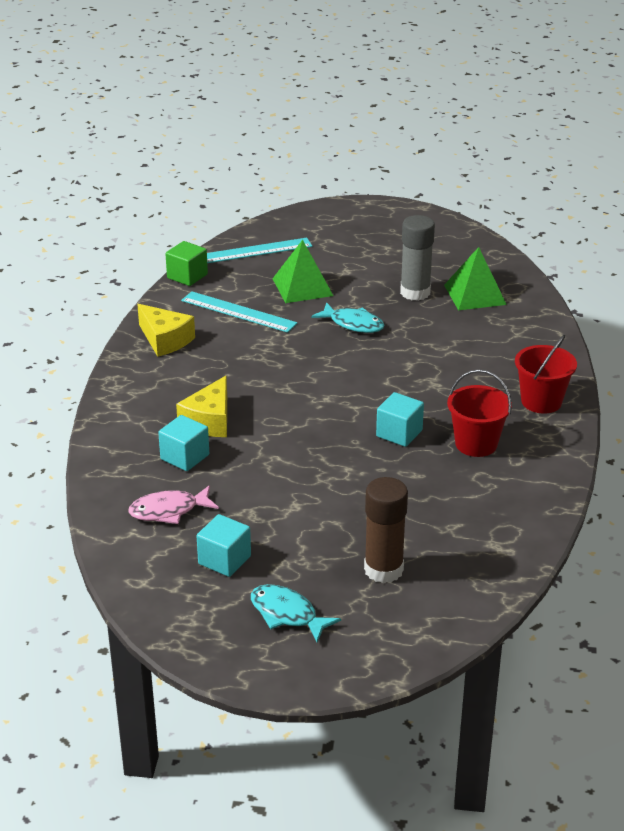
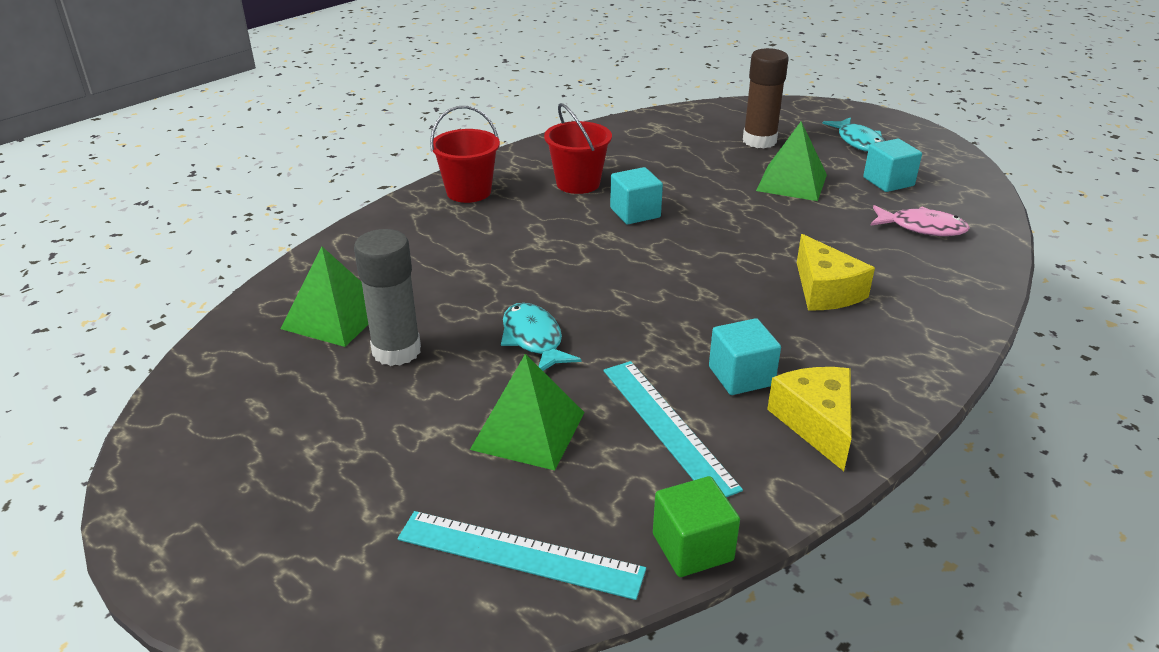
camera: 145 degrees left, 0 degrees up
turquoise cube [158,415,209,471] -> turquoise cube moved to [709,318,781,395]
yellow cheese [176,376,227,437] -> yellow cheese turned 105 degrees clockwise [797,234,875,310]
none -> green pyramid [756,121,827,201]

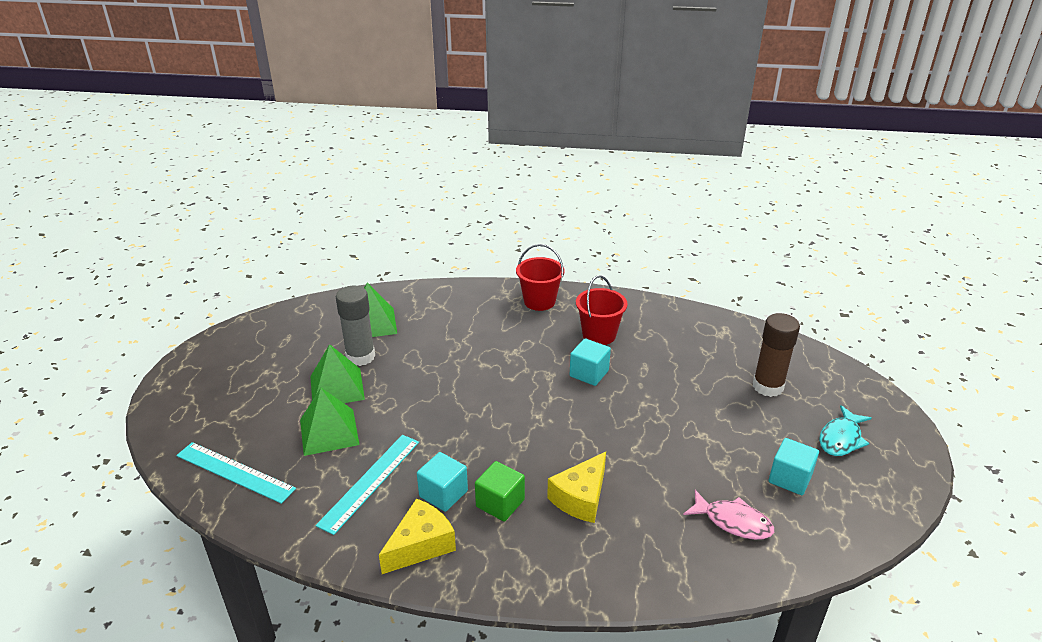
camera: 55 degrees right, 0 degrees up
turquoise ruler [398,511,646,600] -> turquoise ruler turned 45 degrees counterclockwise [176,442,296,504]
turquoise fish [501,303,581,371] -> none
green cube [653,476,740,577] -> green cube moved to [475,461,525,522]
green pyramid [756,121,827,201] -> green pyramid moved to [310,344,365,403]
pink fish [870,205,970,236] -> pink fish turned 45 degrees counterclockwise [683,490,774,540]

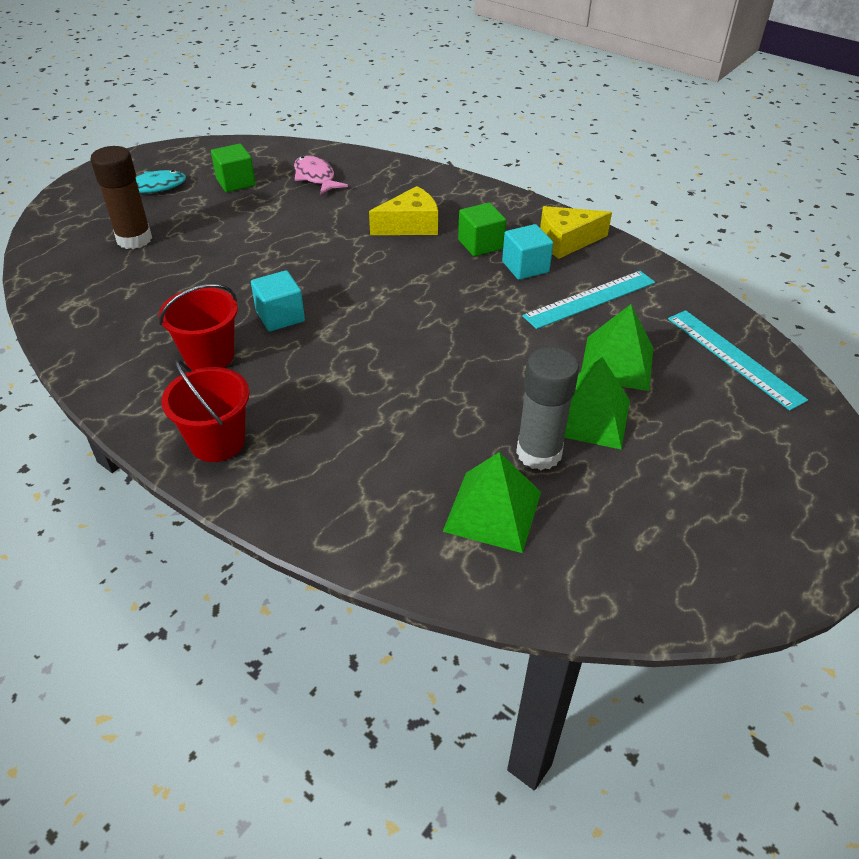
camera: 150 degrees left, 10 degrees up
turquoise cube [769,438,819,495] -> green cube [211,144,256,192]

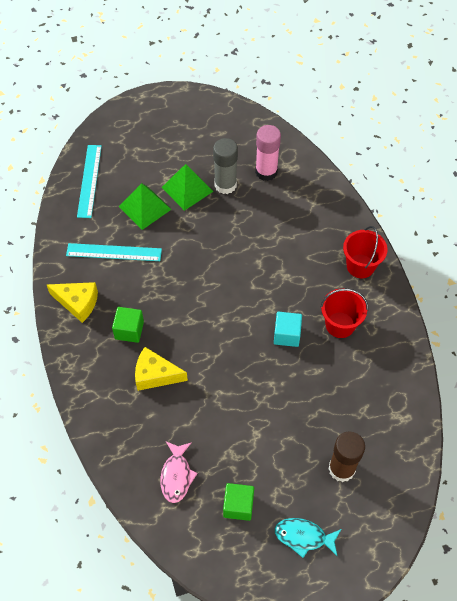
camera: 145 degrees left, 15 degrees up
green pyramid [443,452,541,553] -> pink glue stick [255,125,281,181]
turquoise cube [502,224,553,280] -> none

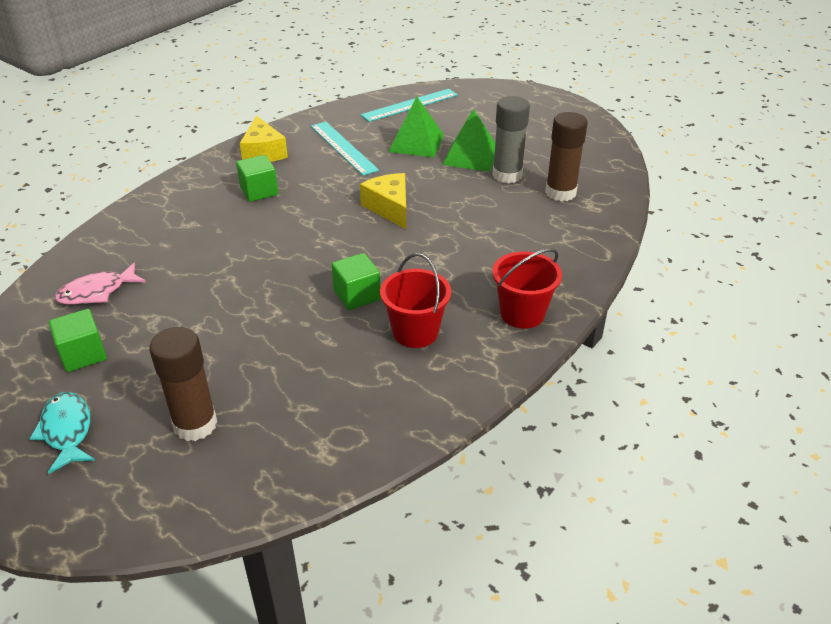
camera: 55 degrees right, 20 degrees down
yellow cheese [135,347,188,391] -> yellow cheese moved to [360,173,406,229]
pink glue stick [255,125,281,181] -> brown glue stick [545,112,588,201]
turquoise cube [274,312,302,347] -> green cube [331,253,381,310]

